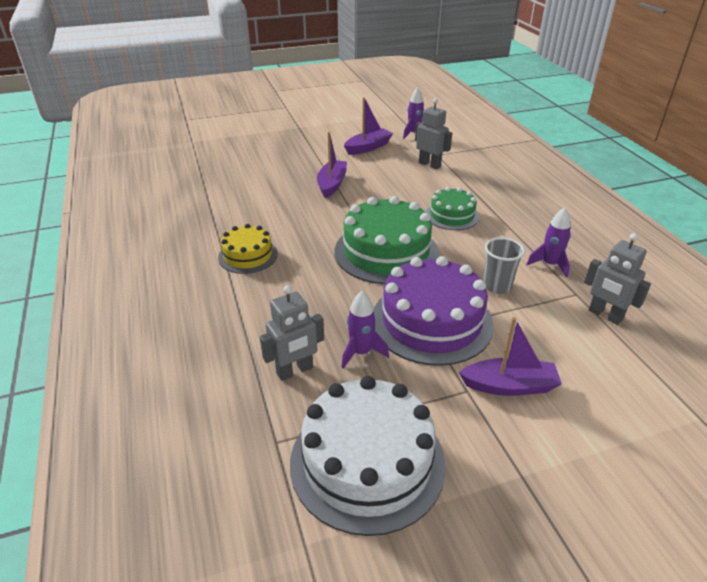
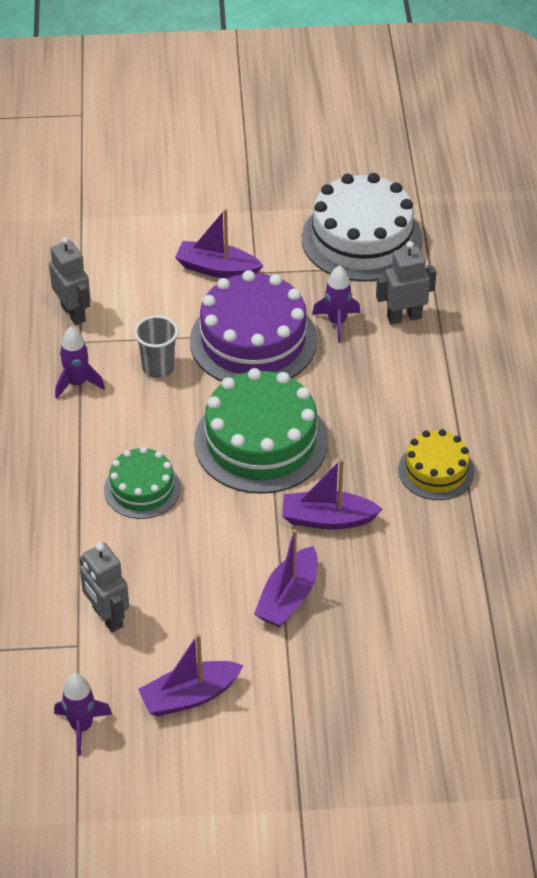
camera: 165 degrees left, 10 degrees up
none -> purple boat [282,459,382,529]

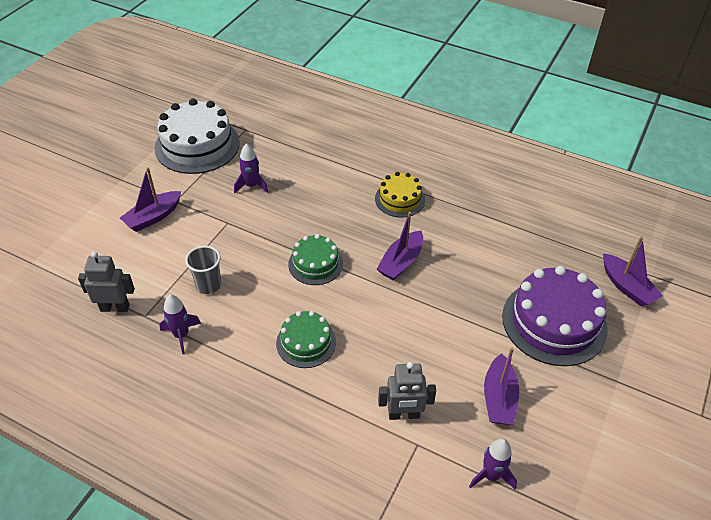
camera: 60 degrees left, 0 degrees up
purple cake [190,270,317,381] -> purple cake moved to [502,266,608,366]
green cake [194,368,328,494] -> green cake [288,234,343,285], size x0.56
purple boat [254,529,318,627] -> purple boat moved to [603,237,663,307]
grey robot [376,241,437,325] -> none

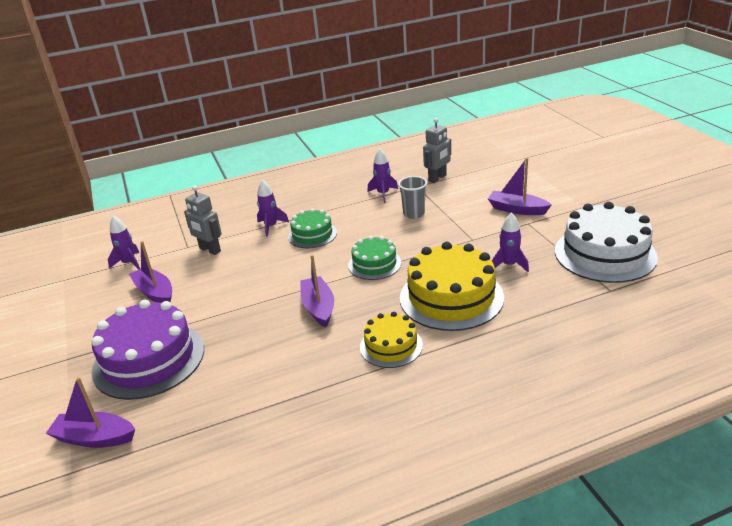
camera: 135 degrees right, 15 degrees down
purple boat [120,167,181,232] -> purple boat turned 60 degrees counterclockwise [488,158,552,215]
grey robot [378,362,436,420] -> grey robot turned 90 degrees counterclockwise [184,186,222,255]
none -> purple rocket [257,179,289,237]
none -> yellow cake [400,242,504,331]

